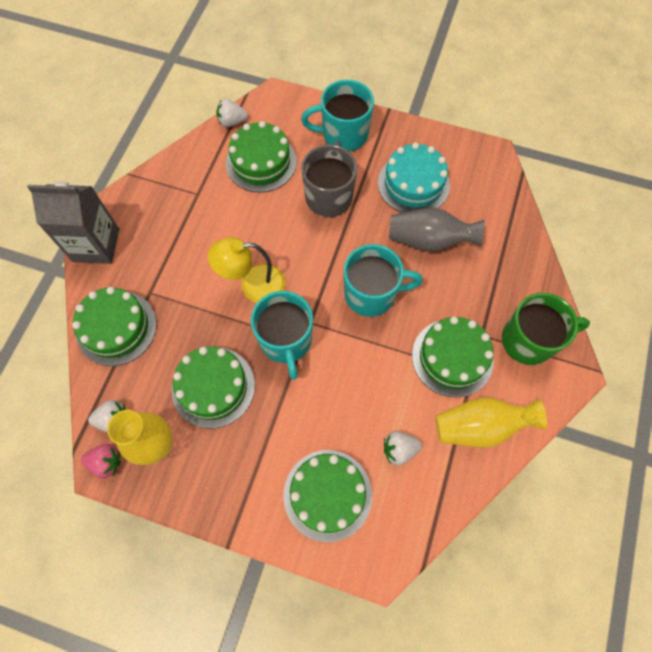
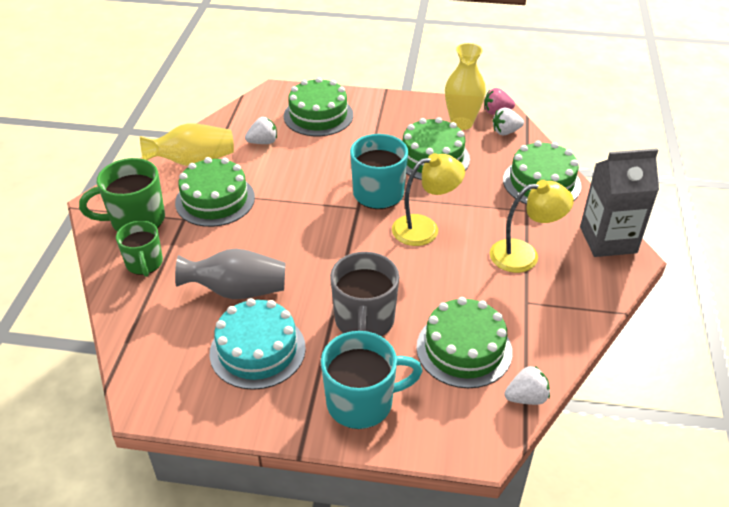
camera: 170 degrees right, 25 degrees down
turquoise mug [344,244,423,317] -> none
none -> green mug [116,221,163,277]
none -> yellow lamp [490,180,574,273]

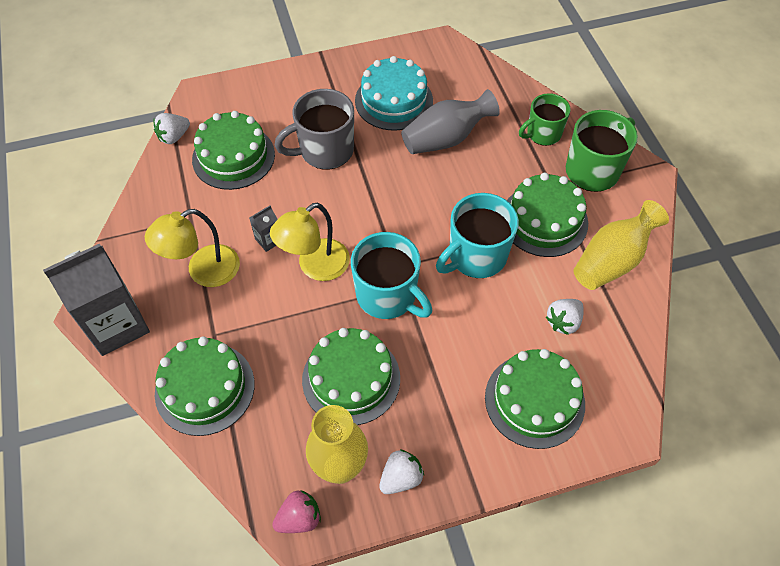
camera: 155 degrees right, 15 degrees up
green mug [116,221,163,277] -> green mug turned 75 degrees counterclockwise [519,93,571,146]
turquoise mug [321,331,423,429] -> turquoise mug moved to [436,193,519,278]
grey mug [330,252,399,337] -> grey mug turned 90 degrees counterclockwise [274,89,354,170]
white strawberry [492,108,524,135] -> white strawberry moved to [379,450,424,494]
none -> grey carton [249,205,278,252]

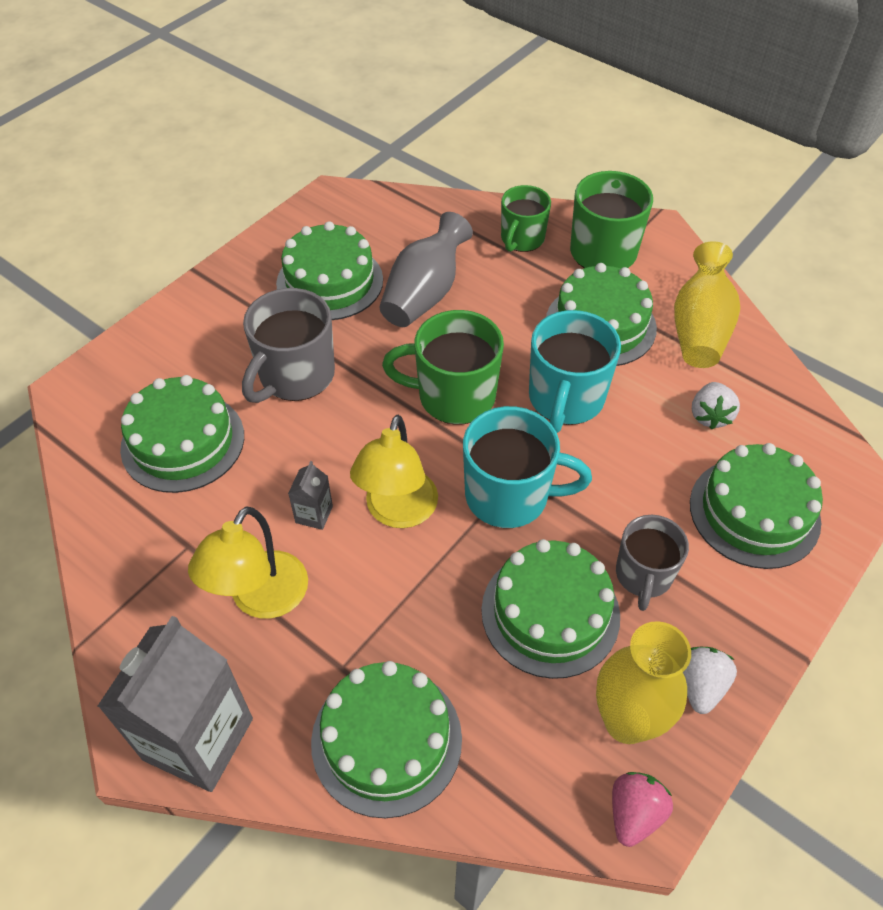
camera: 35 degrees left, 5 degrees down
white strawberry [153,113,190,144] -> none
turquoise cake [355,56,433,131] -> green cake [276,221,383,320]
none -> green mug [382,310,504,425]
none -> grey mug [616,515,689,611]

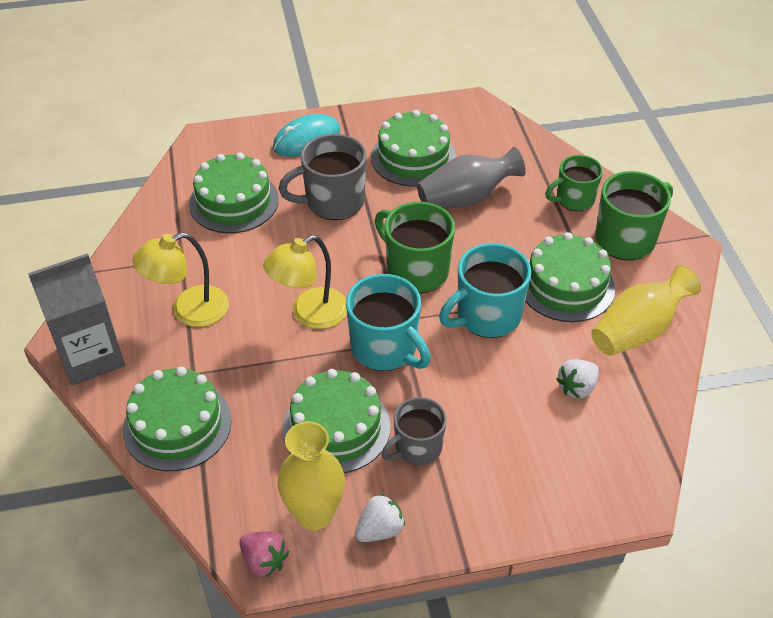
camera: 40 degrees right, 5 degrees down
grey carton [288,461,333,530] -> none
pink strawberry [612,772,673,847] -> pink strawberry turned 60 degrees clockwise [239,531,289,578]
green cake [690,443,823,569] -> none
none -> turquoise mouse [273,114,340,157]

